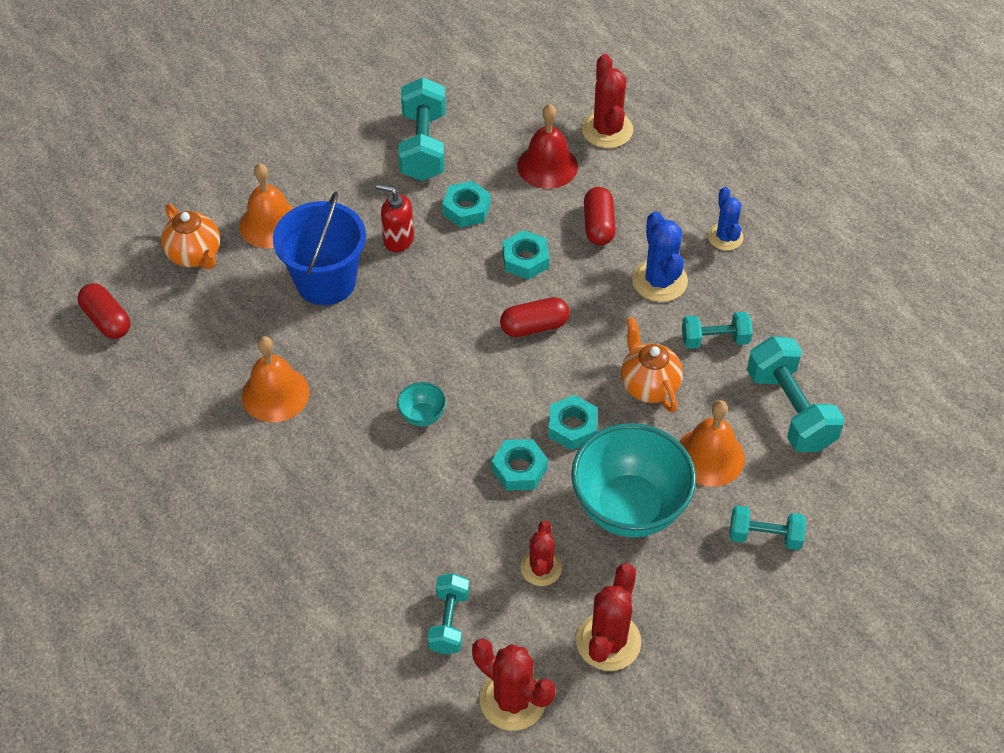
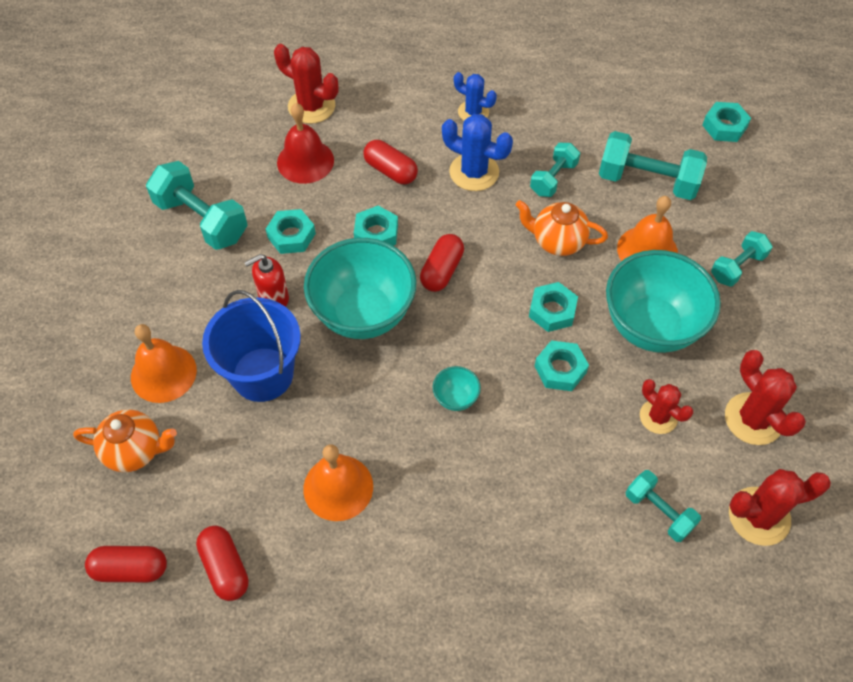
camera: 50 degrees left, 5 degrees up
none -> red capsule [196,526,249,601]
none -> turquoise bowl [304,238,417,339]
none -> turquoise nut [702,102,751,142]

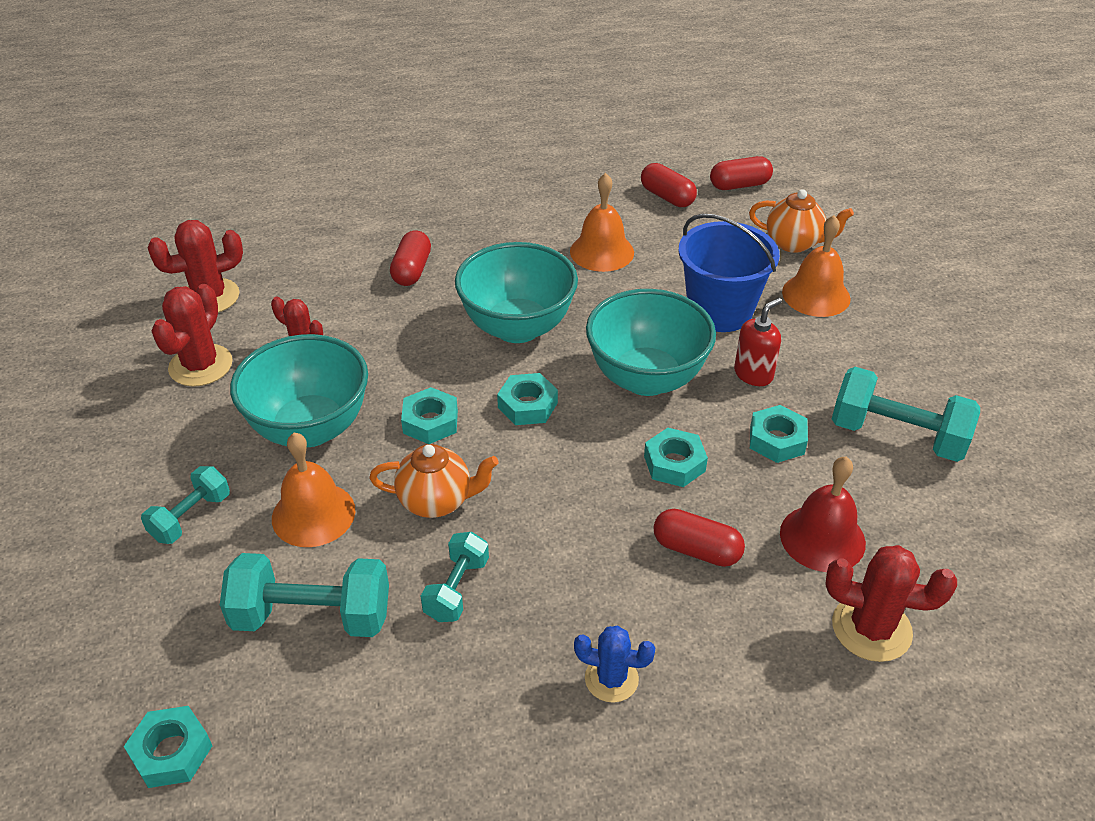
camera: 165 degrees right, 15 degrees down
orange teapot [73,410,177,472] -> orange teapot turned 150 degrees counterclockwise [749,189,854,253]
red capsule [420,234,464,292] -> red capsule moved to [390,230,431,286]
turquoise bowl [433,366,481,411] -> turquoise bowl [455,242,578,343], size x2.40
blue cactus [442,114,513,191] -> none
turquoise nut [535,340,589,391] -> turquoise nut moved to [497,373,558,425]
turquoise dumbbell [626,470,701,542] -> none
red cactus [725,350,806,445] -> red cactus turned 60 degrees clockwise [151,284,233,386]

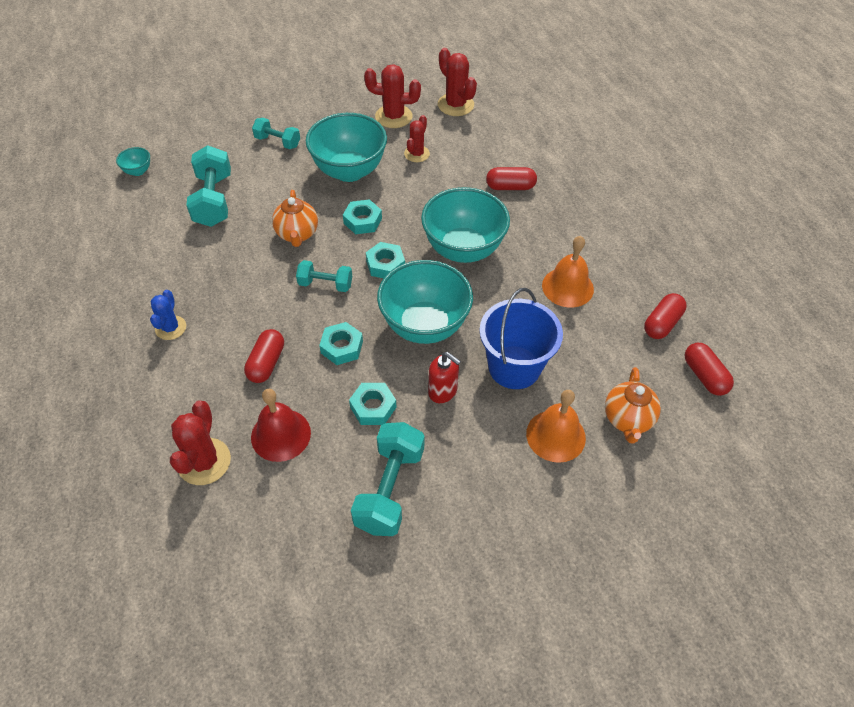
camera: 80 degrees right, 10 degrees up
turquoise nut [124,706,212,788] -> turquoise bowl [116,147,150,176]
orange bell [272,432,355,547] -> none
turquoise dumbbell [420,532,489,622] -> turquoise dumbbell moved to [296,260,352,292]

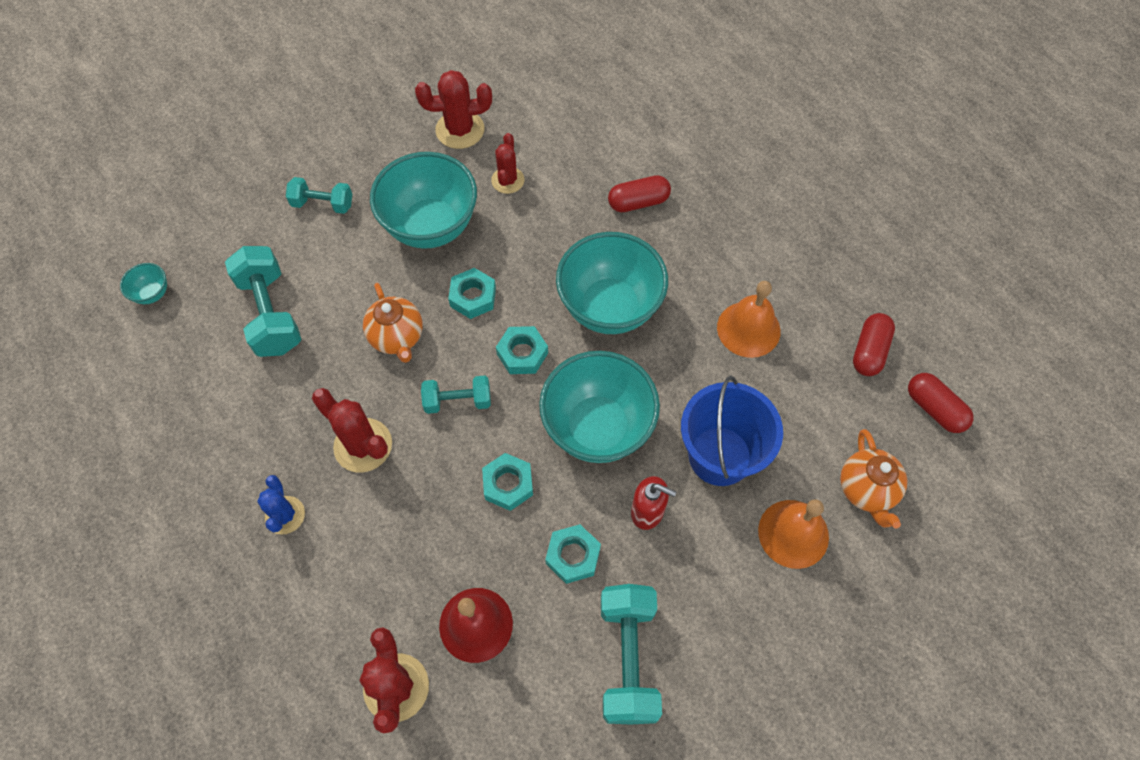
camera: 15 degrees left, 10 degrees up
red capsule [244,329,284,383] -> none
red cactus [438,48,477,116] -> red cactus moved to [312,388,392,473]

